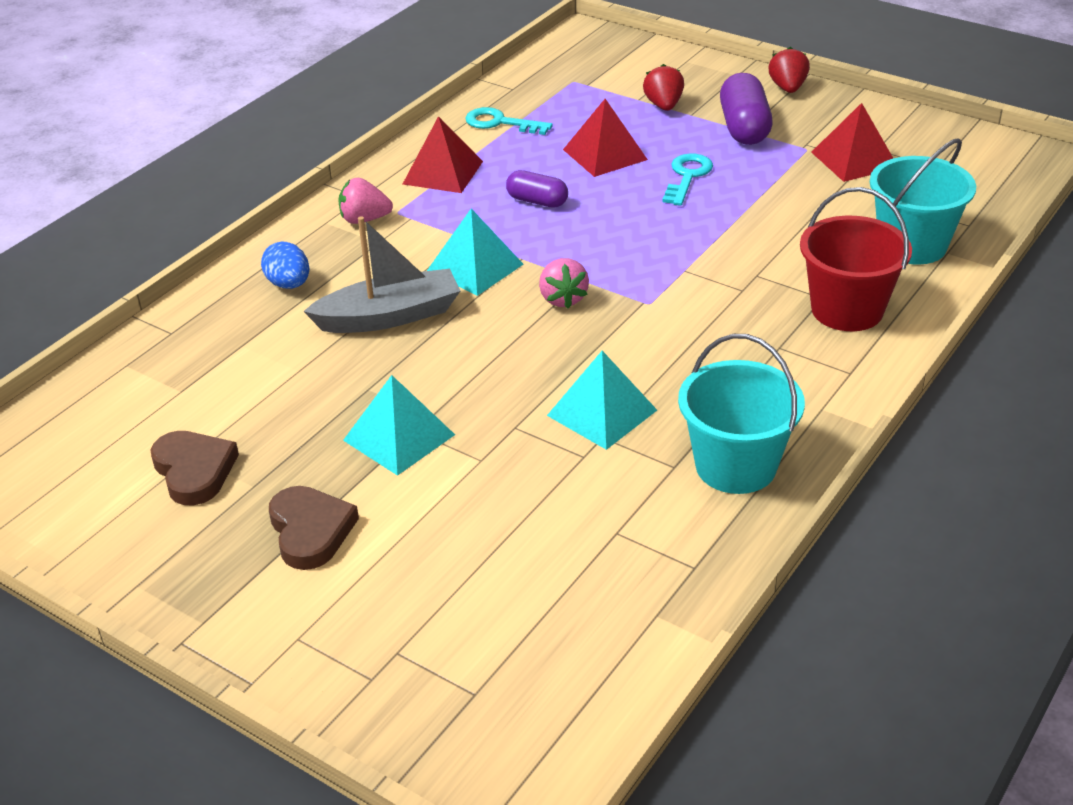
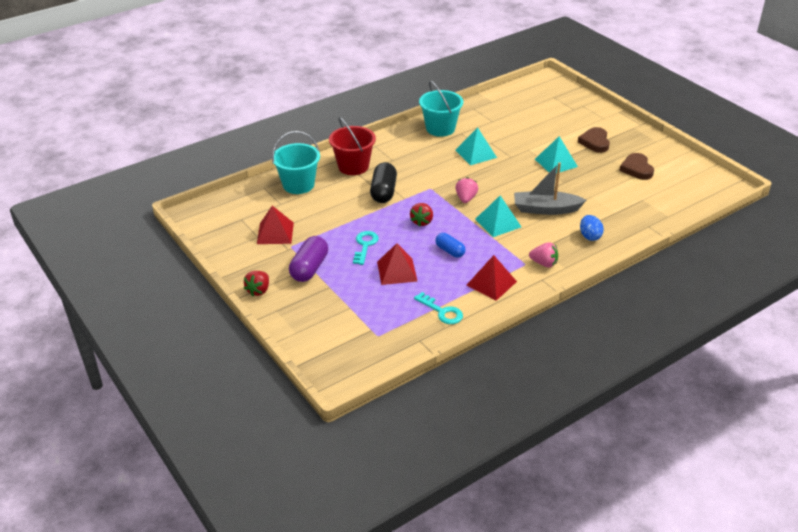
camera: 160 degrees left, 0 degrees up
purple capsule [506,170,568,208] -> blue capsule [436,233,465,258]
red strawberry [643,64,684,111] -> red strawberry moved to [410,203,433,227]
turquoise key [662,153,713,206] -> turquoise key turned 150 degrees clockwise [353,231,379,265]
none -> black capsule [370,162,397,203]

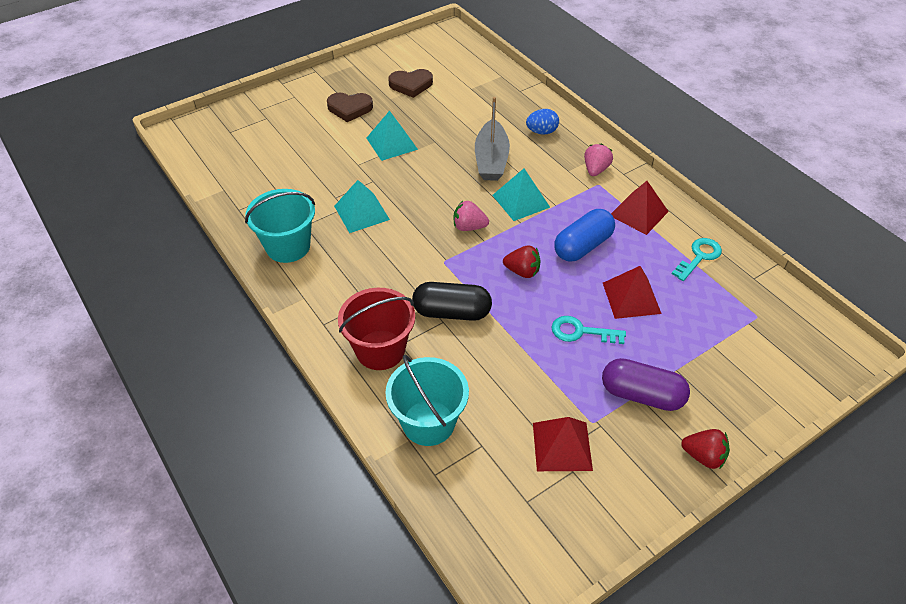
camera: 90 degrees left, 10 degrees up
blue capsule [436,233,465,258] -> blue capsule [554,209,615,262], size x1.61

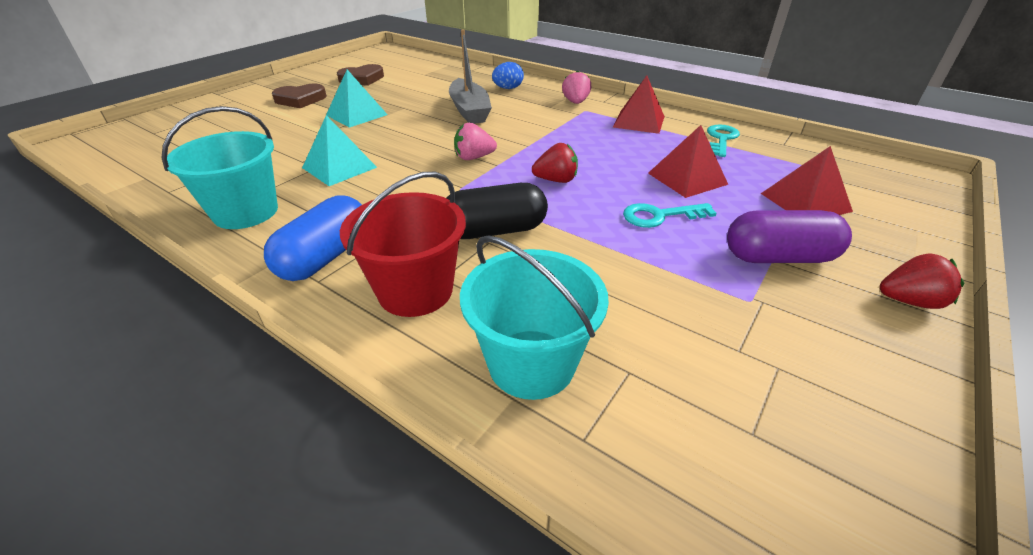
camera: 20 degrees left, 10 degrees down
turquoise pyramid [492,169,550,221] -> none
red pyramid [533,417,593,471] -> red pyramid moved to [761,146,853,215]
blue capsule [554,209,615,262] -> blue capsule moved to [264,195,362,281]

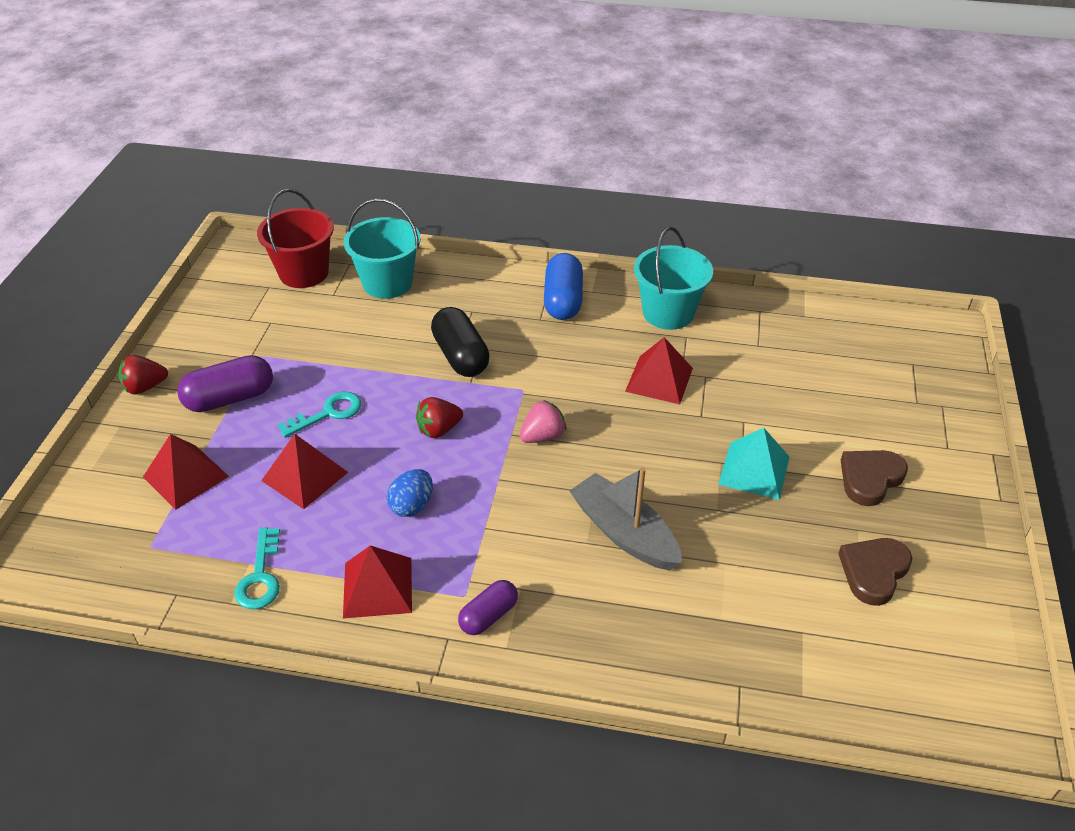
camera: 155 degrees right, 5 degrees up
turquoise pyramid [302,115,377,186] -> red pyramid [625,337,693,404]
red bucket [340,172,466,317] -> red bucket moved to [257,189,334,288]
black capsule [446,183,548,239] -> black capsule turned 75 degrees counterclockwise [431,307,490,377]
blue egg [492,62,524,89] -> blue egg moved to [386,469,433,517]
pink strawberry [562,71,591,104] -> purple capsule [458,580,518,635]

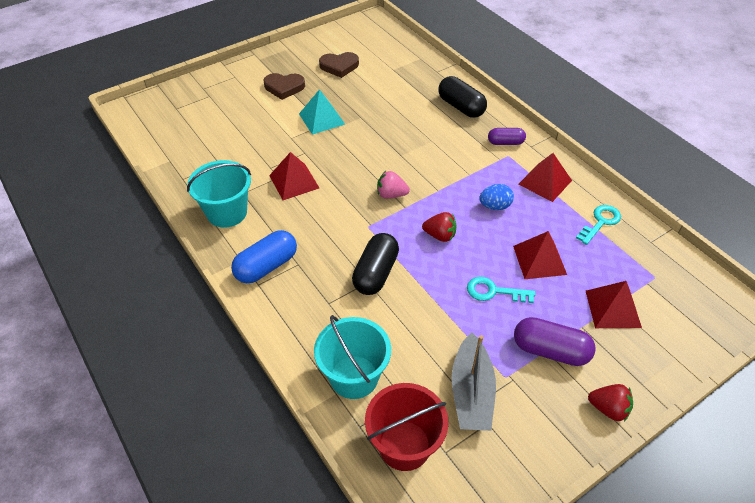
camera: 135 degrees left, 5 degrees up
grey boat [570,467,682,571] -> grey boat moved to [452,333,496,431]
none -> black capsule [438,76,487,118]

